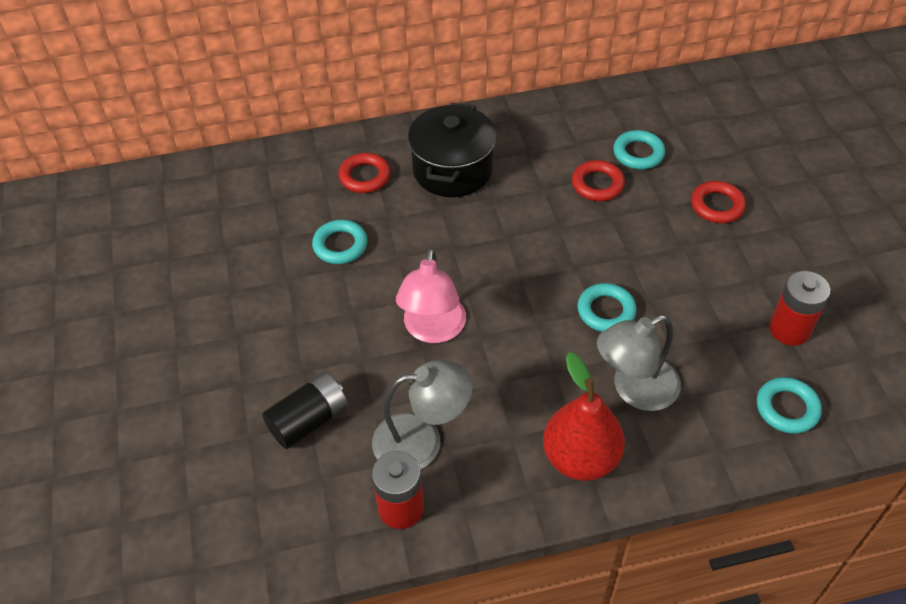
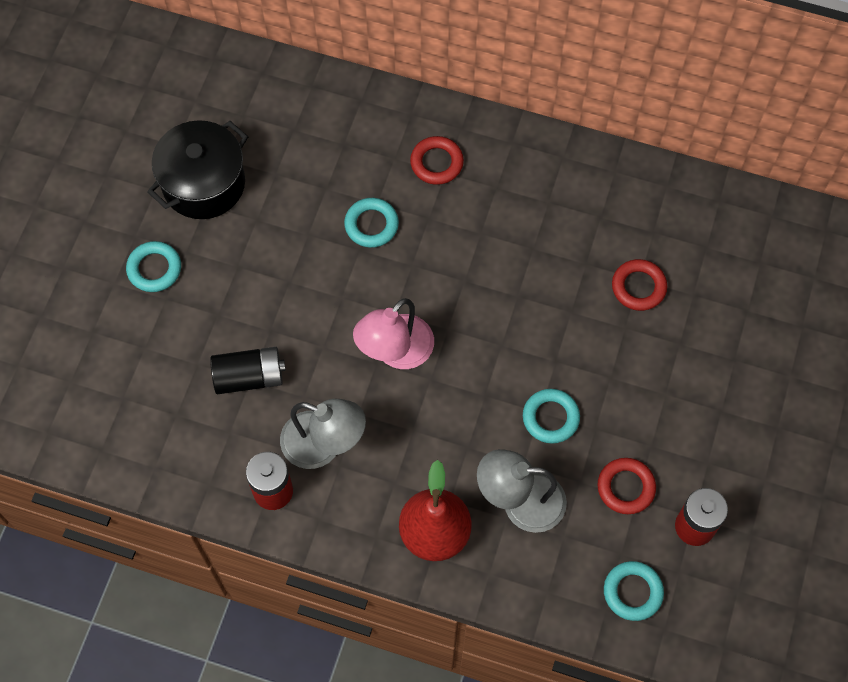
camera: 30 degrees right, 15 degrees up
black pot [408,103,496,197] -> black pot moved to [147,120,248,219]
turquoise ring [613,130,665,169] -> turquoise ring moved to [126,241,181,292]
red ring [691,181,746,223] -> red ring moved to [598,458,656,514]

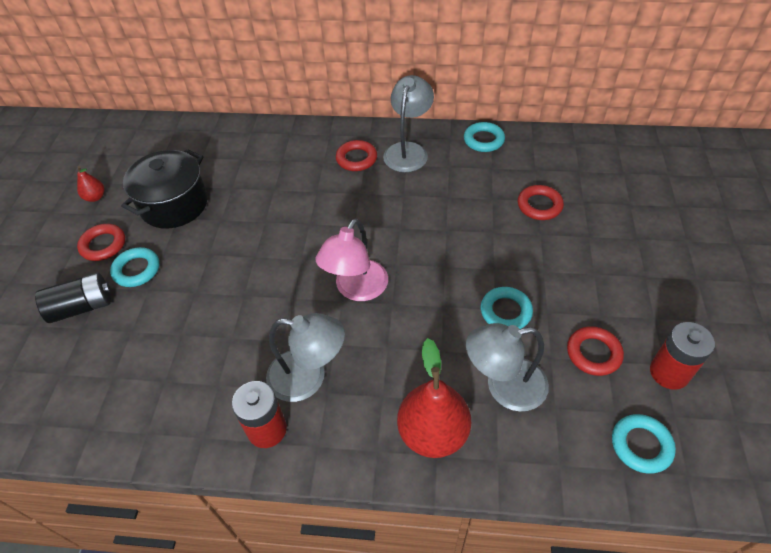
camera: 10 degrees left, 15 degrees down
black battery [210,347,286,394] -> black battery moved to [35,273,111,323]
turquoise ring [344,198,399,248] -> turquoise ring moved to [464,122,505,152]
none -> red pear [77,166,104,202]
none -> red ring [77,224,125,261]
none -> grey lamp [383,75,434,172]

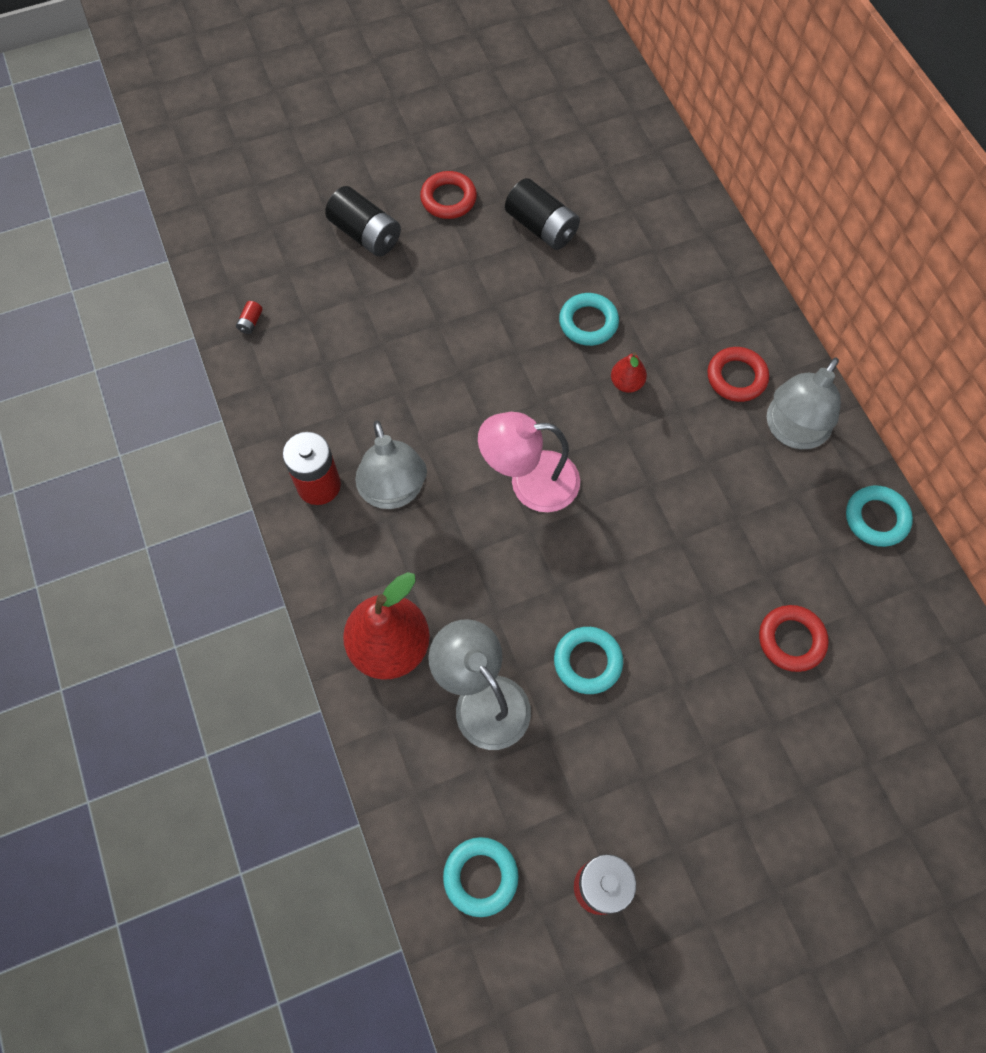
camera: 60 degrees right, 15 degrees up
red pear [77,166,104,202] -> red pear moved to [611,352,647,393]
turquoise ring [110,247,159,287] -> turquoise ring moved to [559,293,619,346]
black pot [121,149,208,229] -> black battery [505,178,580,250]
grey lamp [383,75,434,172] -> grey lamp turned 135 degrees clockwise [767,357,841,449]
red ring [567,326,624,376] -> none
none -> red battery [236,301,263,334]

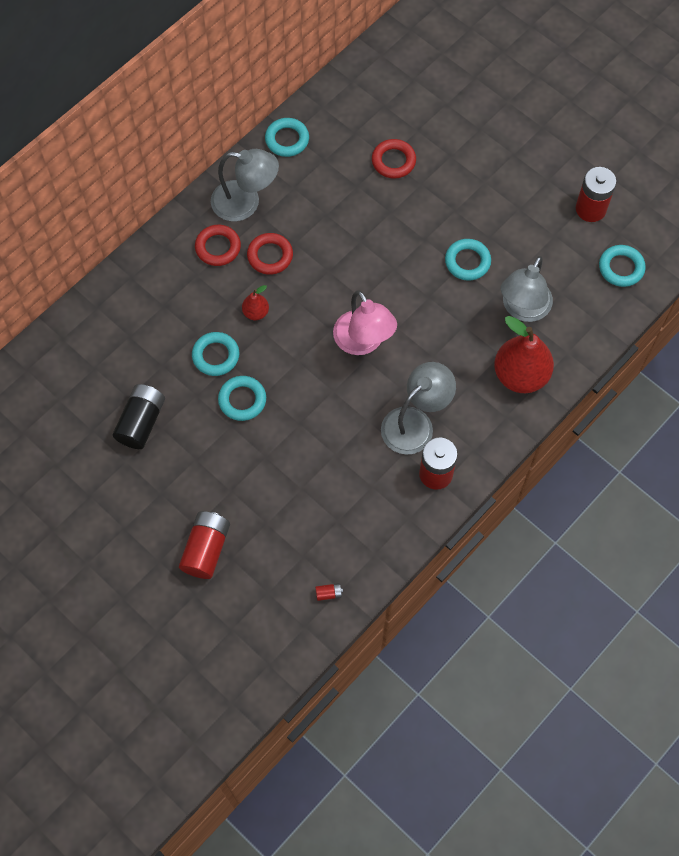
camera: 115 degrees left, 0 degrees up
black battery [325,186,401,257] -> red battery [179,511,230,579]
red ring [420,171,477,219] -> red ring moved to [247,233,293,275]
none -> turquoise ring [218,376,266,421]

